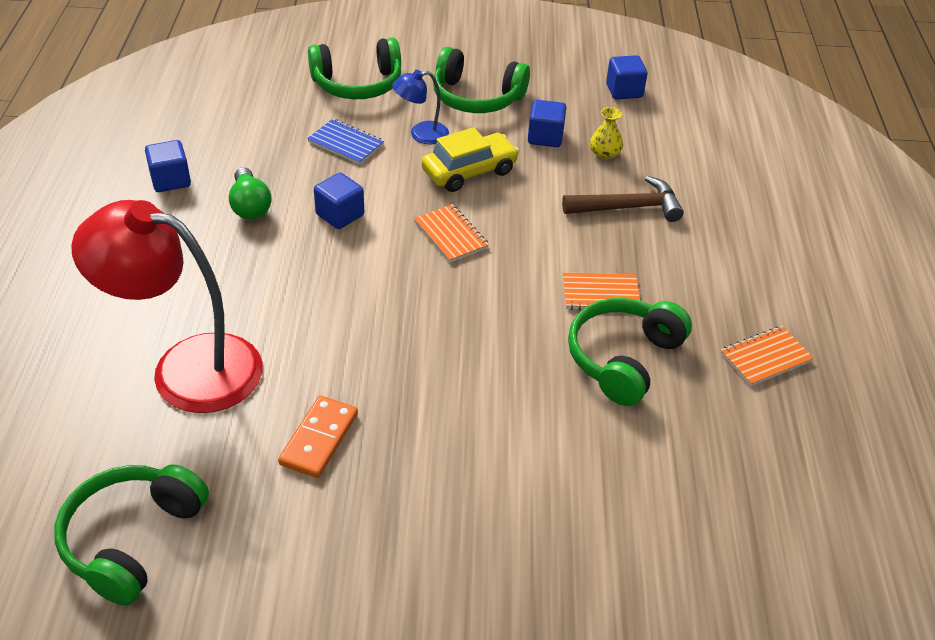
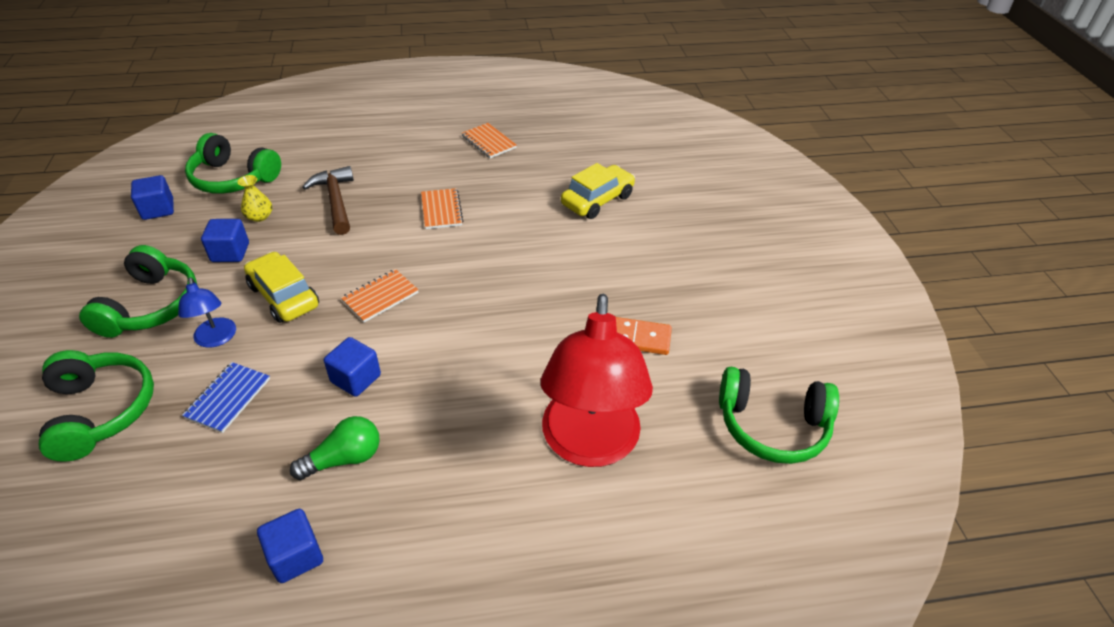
camera: 100 degrees left, 0 degrees up
green headphones [568,298,692,406] -> green headphones moved to [185,133,281,194]
none -> yellow car [561,163,635,219]

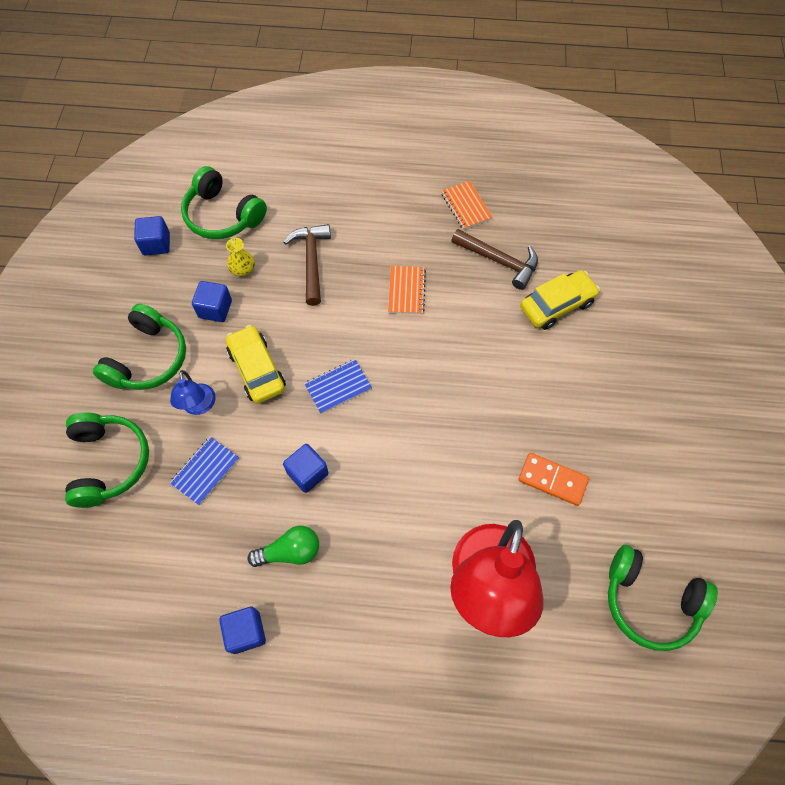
camera: 15 degrees right, 20 degrees up
orange notebook [341,269,418,322] -> blue notebook [304,359,372,414]
none -> brown hammer [451,229,538,290]

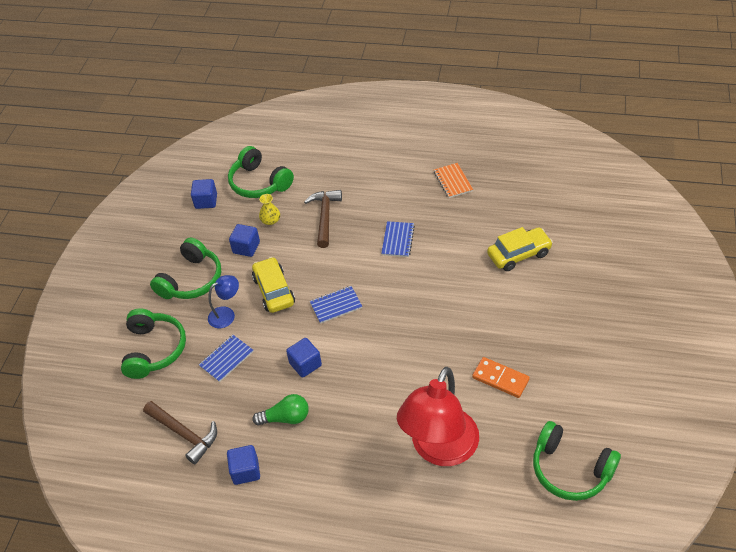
camera: 10 degrees right, 15 degrees down
blue lamp [170,370,216,415] -> blue lamp turned 120 degrees counterclockwise [208,275,239,328]
orange notebook [388,266,426,314] -> blue notebook [381,221,415,257]
brown hammer [451,229,538,290] -> brown hammer moved to [143,401,217,464]

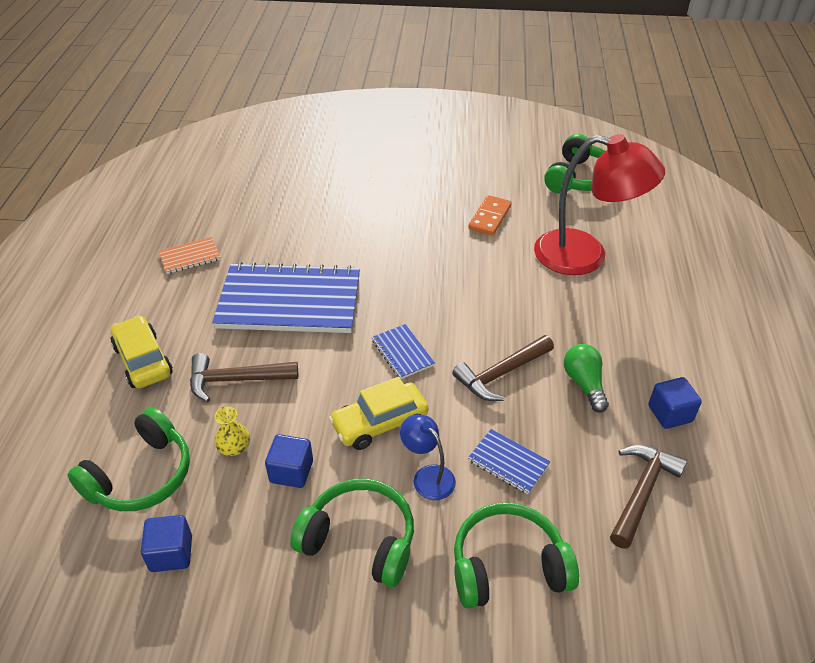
camera: 100 degrees left, 5 degrees down
blue cube [286,338,322,378] -> brown hammer [452,335,554,401]
blue notebook [381,221,415,257] -> blue notebook [212,262,360,333], size x2.33
yellow car [487,227,553,271] -> yellow car moved to [111,315,173,388]

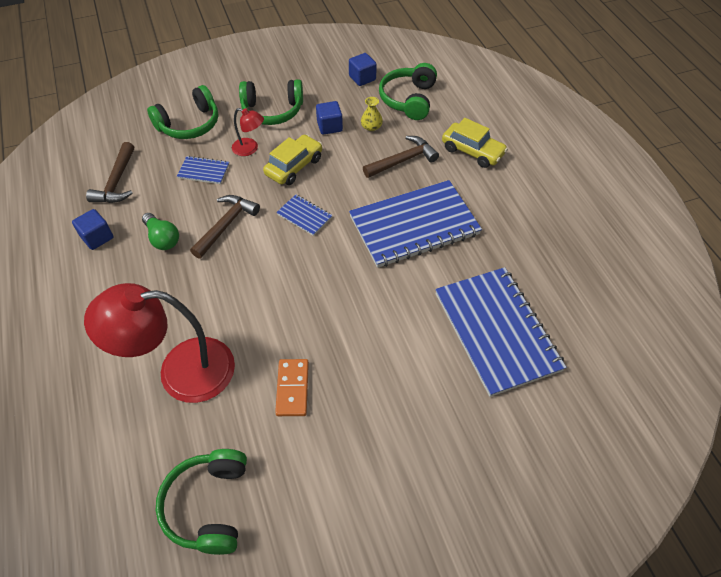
camera: 155 degrees right, 10 degrees up
orange notebook [159,237,221,274] -> none
blue lamp [400,414,456,500] -> red lamp [232,108,264,156]
none -> blue notebook [435,267,566,397]

